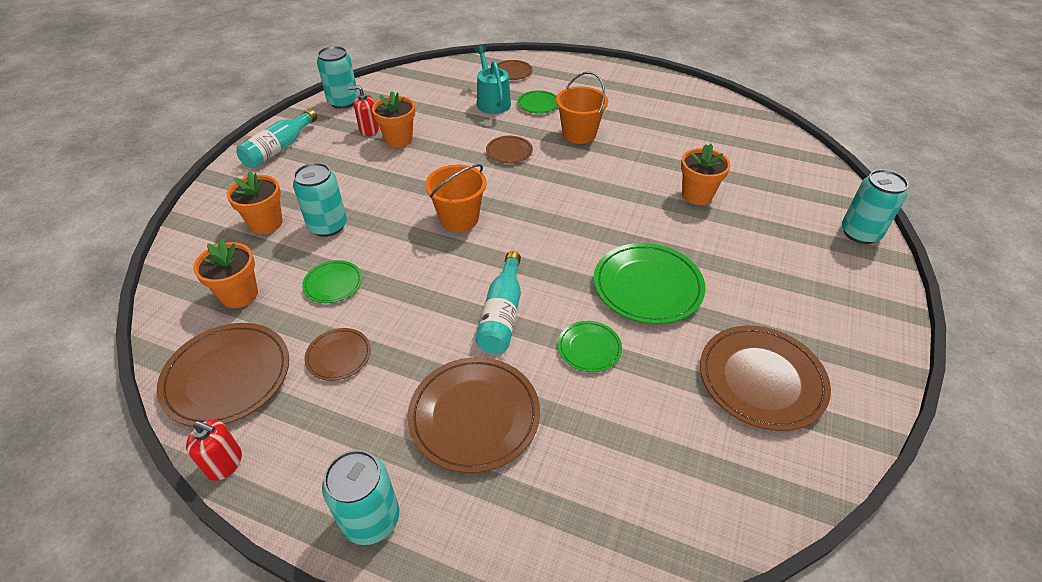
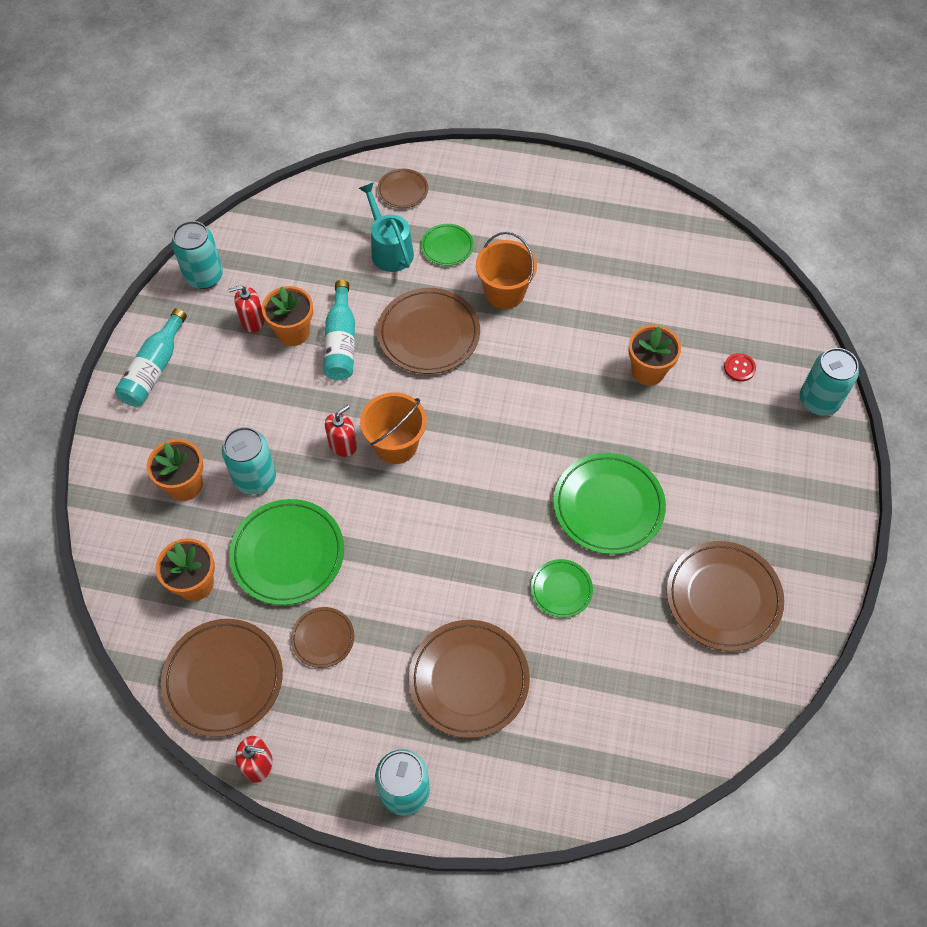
camera: 10 degrees left, 15 degrees up
green plate [302,260,362,303] -> green plate [229,499,344,605], size x1.87
turquoise bottle [475,251,521,353] -> turquoise bottle moved to [323,280,355,380]
brown plate [486,136,533,163] -> brown plate [377,288,480,374], size x1.87
none -> red soap dispenser [325,405,357,457]
none -> red button [724,353,756,382]

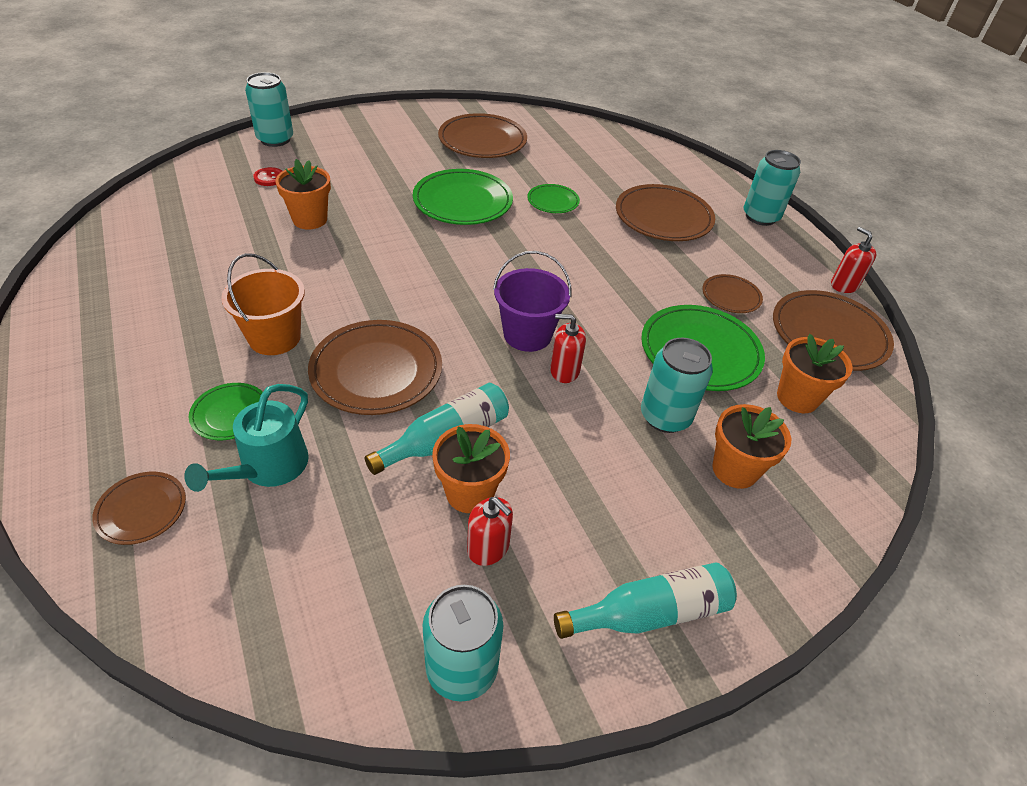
camera: 130 degrees left, 15 degrees down
orange bucket [360,392,427,464] -> purple bucket [493,251,571,352]

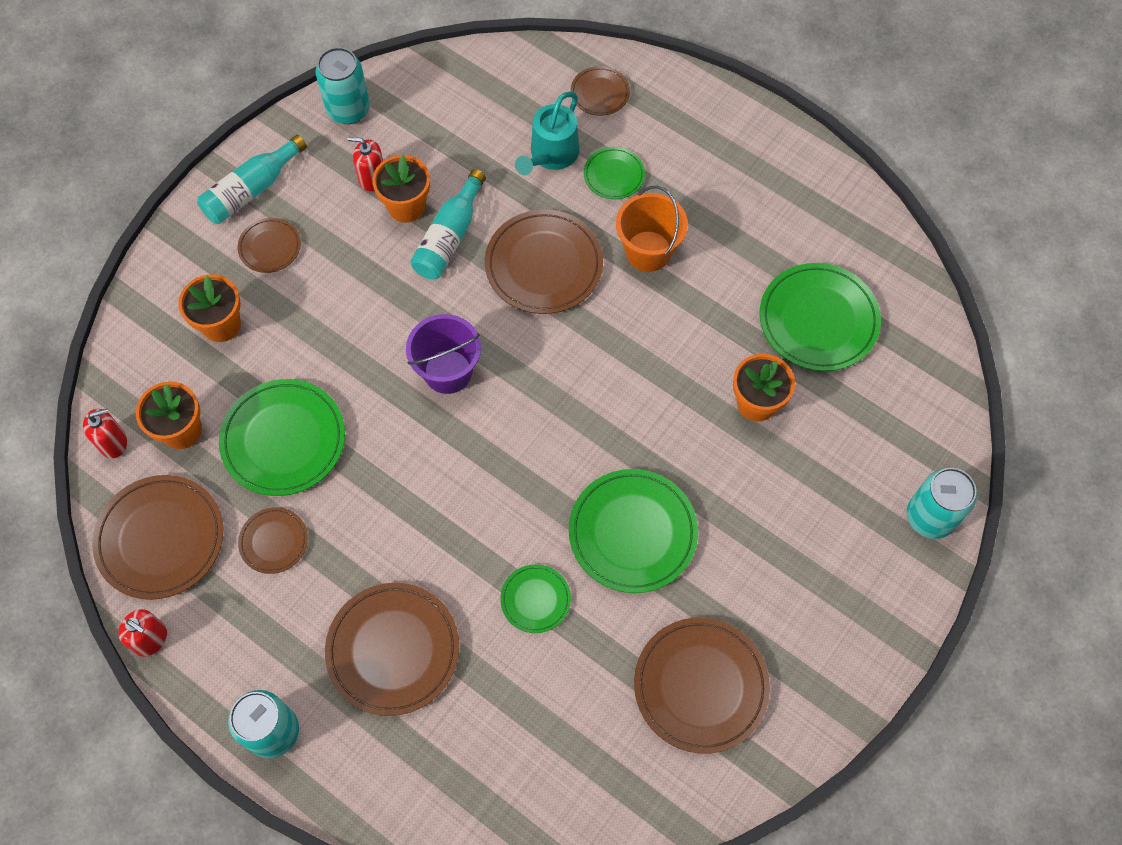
camera: 155 degrees right, 20 degrees up
turquoise watering can [184,384,309,492] -> turquoise watering can turned 150 degrees counterclockwise [515,91,579,175]
red button [253,167,282,186] -> none
red soap dispenser [550,314,586,383] -> red soap dispenser moved to [83,409,127,458]
turquoise can [641,338,713,433] -> none
none -> brown plate [238,218,301,273]
none -> green plate [760,263,881,371]

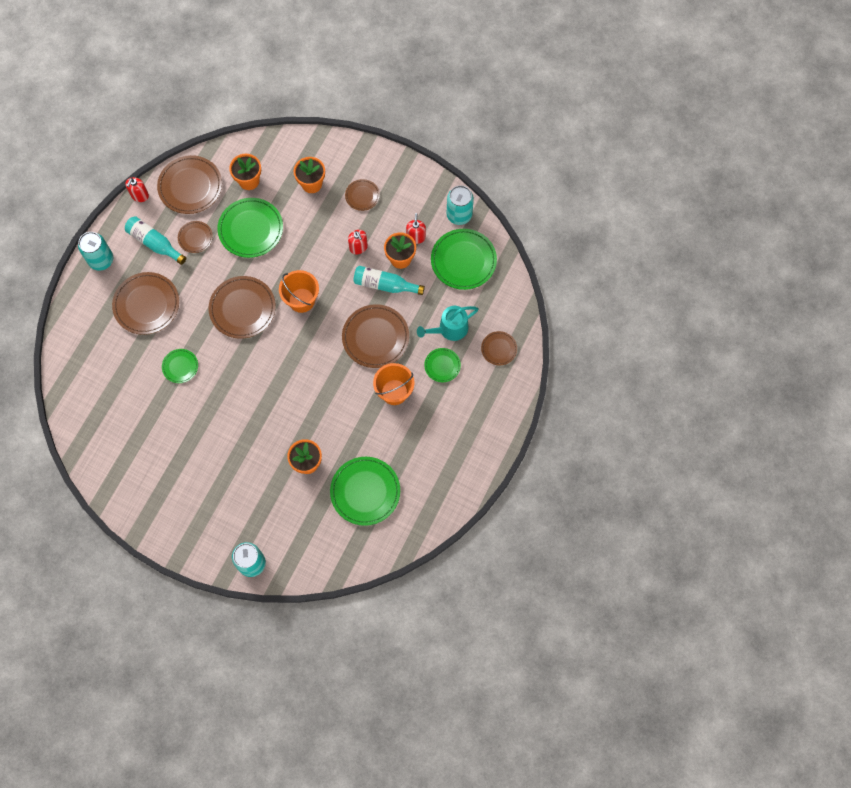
camera: 80 degrees right, 5 degrees up
red soap dispenser [83,409,127,458] -> red soap dispenser moved to [348,230,368,254]
turquoise bottle [197,135,307,224] -> turquoise bottle moved to [125,216,186,265]
purple bucket [406,314,481,394] -> orange bucket [279,270,319,313]
turquoise watering can [515,91,579,175] -> turquoise watering can turned 45 degrees counterclockwise [417,306,479,341]
green plate [569,469,698,593] -> green plate moved to [431,229,497,290]
brown plate [634,618,770,754] -> brown plate moved to [209,276,276,339]

